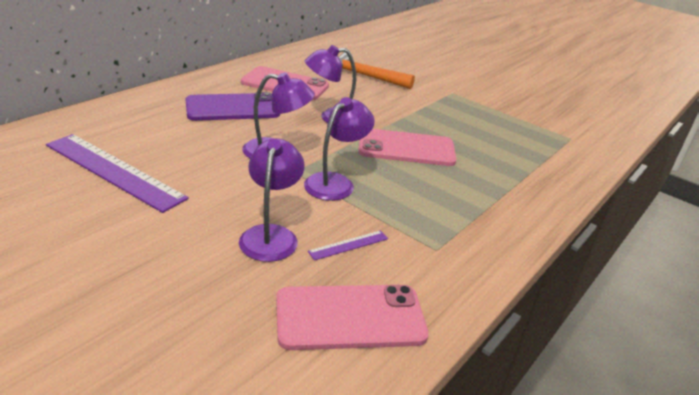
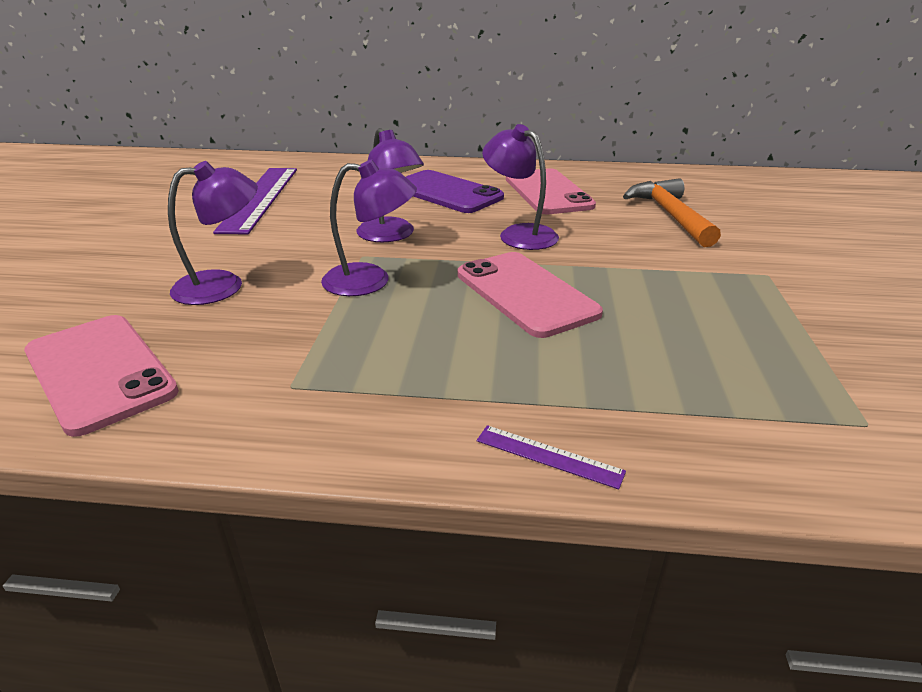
camera: 60 degrees right, 0 degrees up
purple ruler [308,230,388,261] -> purple ruler moved to [477,425,626,490]

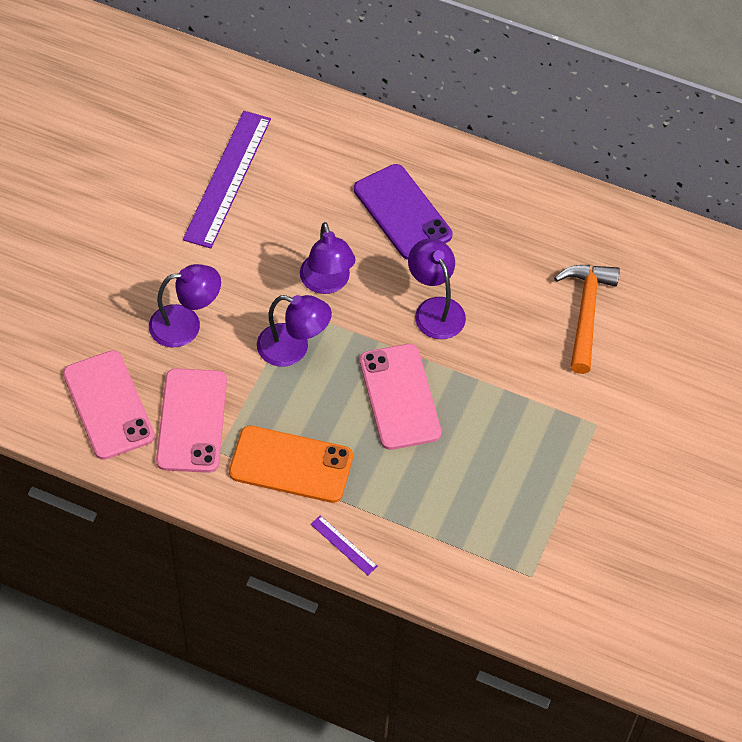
camera: 15 degrees right, 25 degrees up
pink phone [506,168,596,214] -> pink phone moved to [156,368,227,473]
none -> orange phone [229,426,353,503]

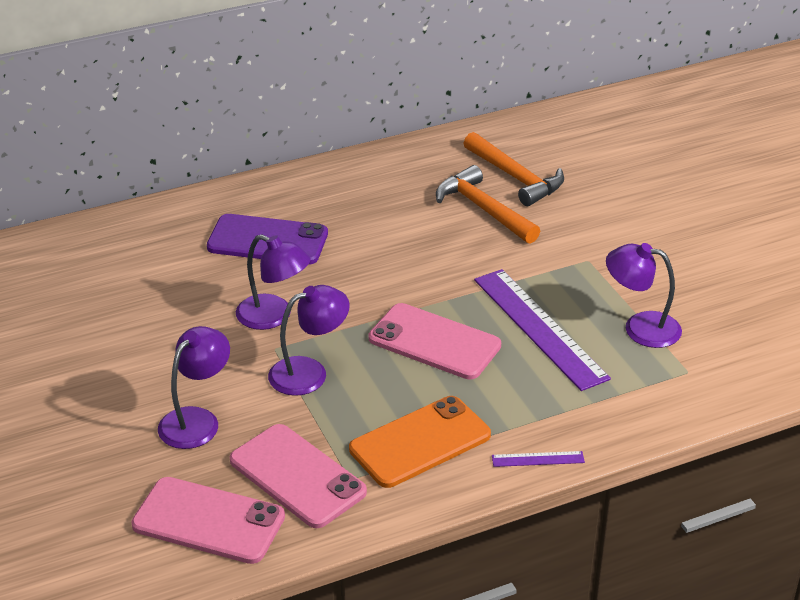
camera: 45 degrees left, 20 degrees down
purple ruler [183,111,271,248] -> purple ruler moved to [474,269,611,391]
purple lamp [408,238,466,339] -> purple lamp moved to [606,243,682,348]
none -> orange hammer [463,132,564,206]

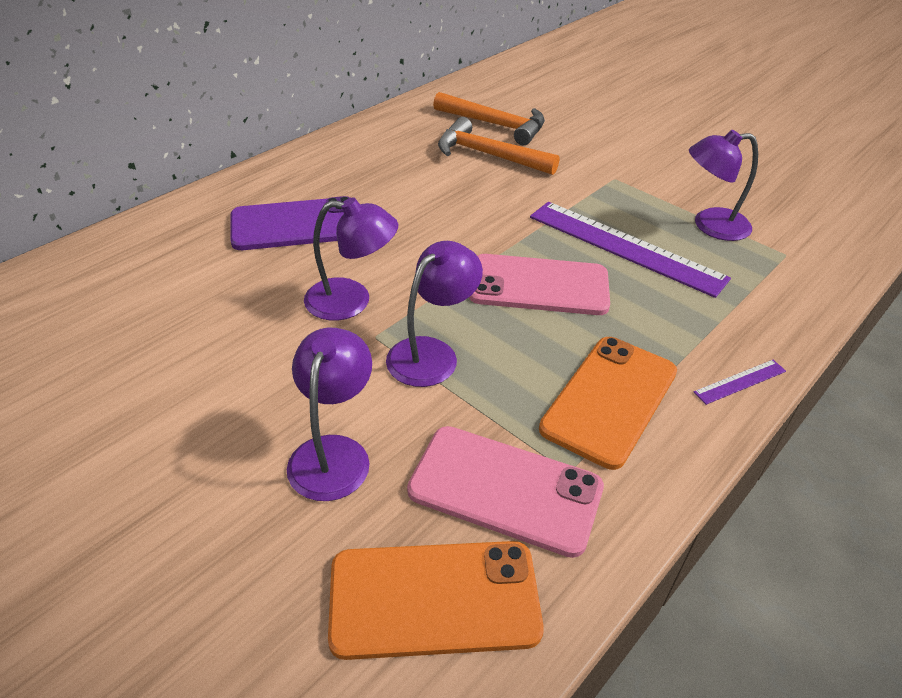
camera: 25 degrees left, 5 degrees up
pink phone [131,477,285,564] -> orange phone [328,541,544,660]

